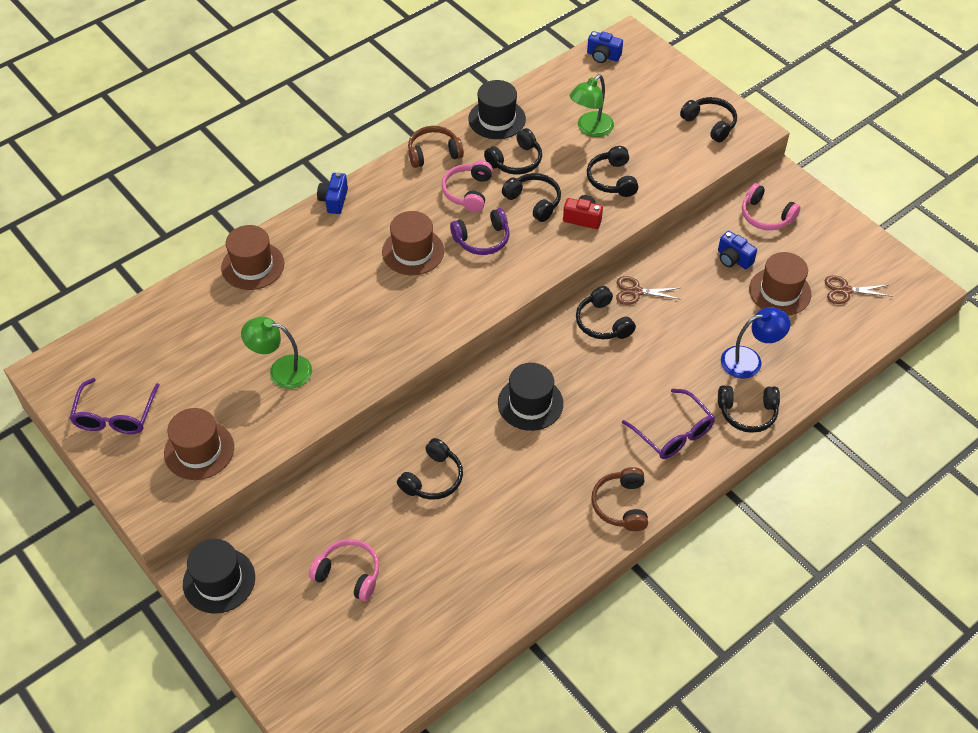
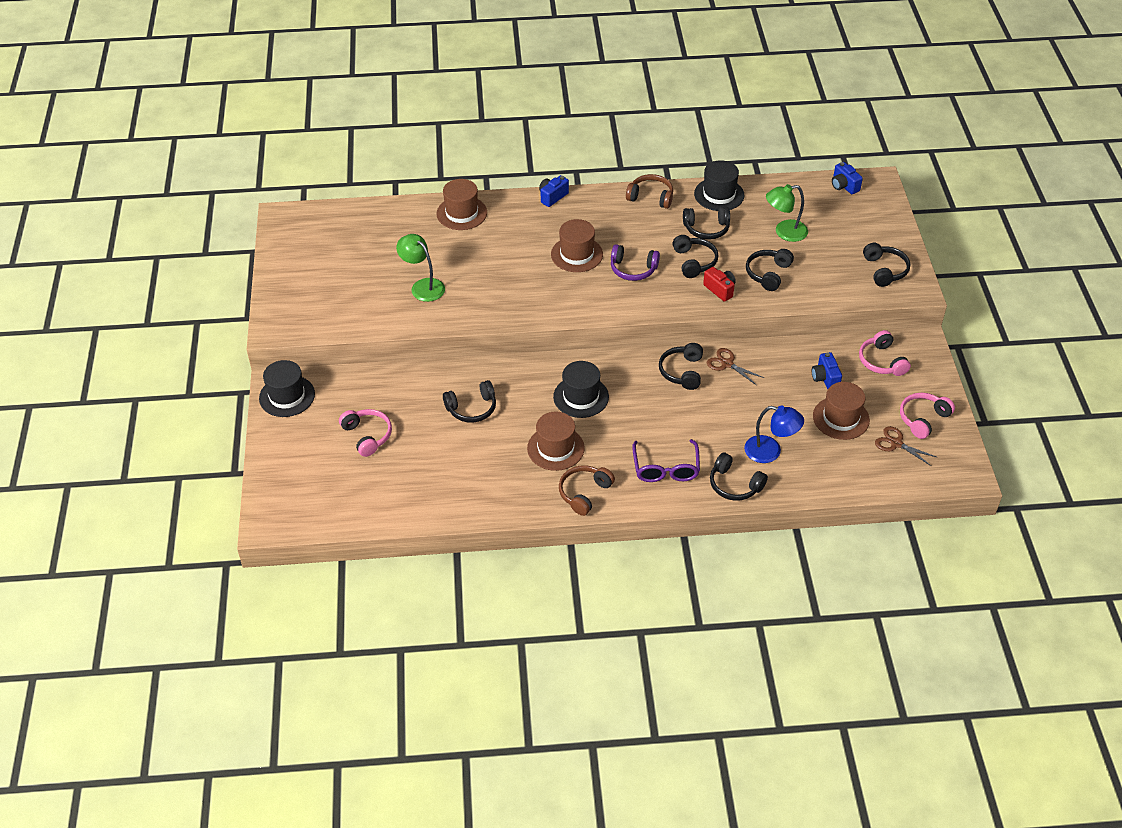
camera: 35 degrees right, 5 degrees down
purple glasses [70,378,159,434] -> none
brown hat [164,408,234,480] -> brown hat moved to [527,411,585,471]
pink headphones [442,160,493,212] -> pink headphones moved to [900,393,955,439]

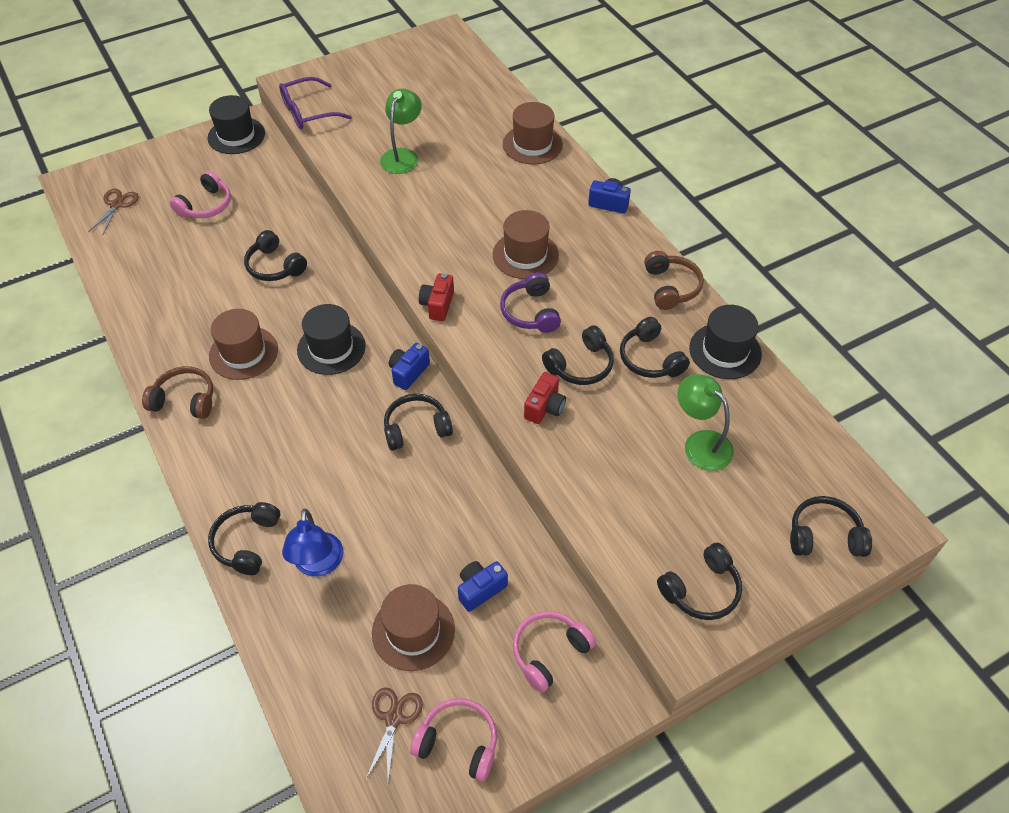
camera: 65 degrees right, 5 degrees up
purple glasses [632,439,700,482] -> purple glasses moved to [279,77,352,129]
brown scissors [707,348,764,385] -> brown scissors moved to [88,189,139,234]
black headphones [746,249,794,291] -> black headphones moved to [790,496,872,557]
blue camera [832,162,863,194] -> blue camera moved to [389,343,430,390]
none -> red camera [419,273,454,321]

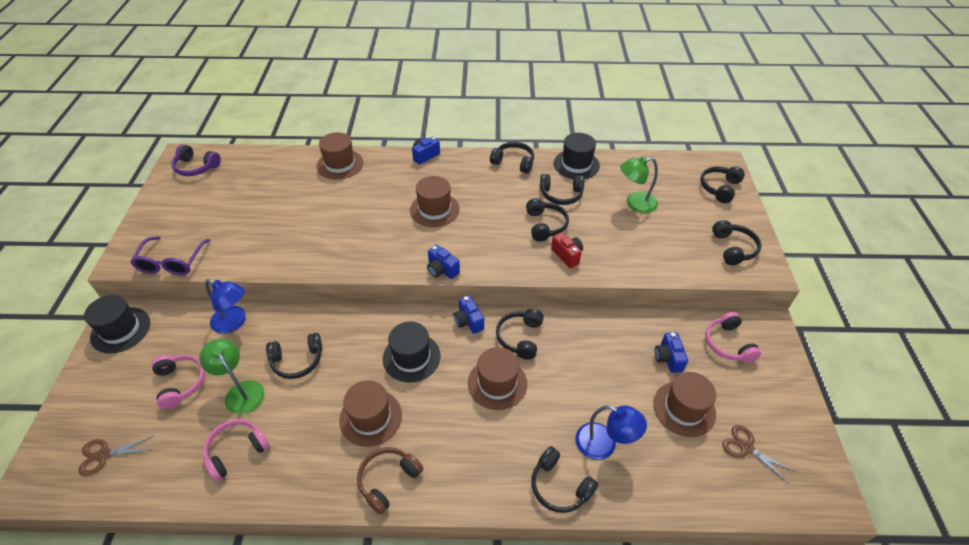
camera: 60 degrees left, 5 degrees down
brown scissors [88,189,139,234] -> brown scissors turned 60 degrees counterclockwise [78,436,154,476]
green lamp [380,89,422,174] -> green lamp moved to [199,339,264,414]
pink headphones [410,698,497,782] -> pink headphones moved to [203,419,270,481]
red camera [419,273,454,321] -> blue camera [427,245,460,279]
purple headphones [500,272,561,333] -> purple headphones moved to [171,144,221,176]
brown headphones [644,251,704,310] -> black headphones [490,142,534,174]
none -> blue lamp [205,279,246,334]
none -> brown hat [468,347,527,410]

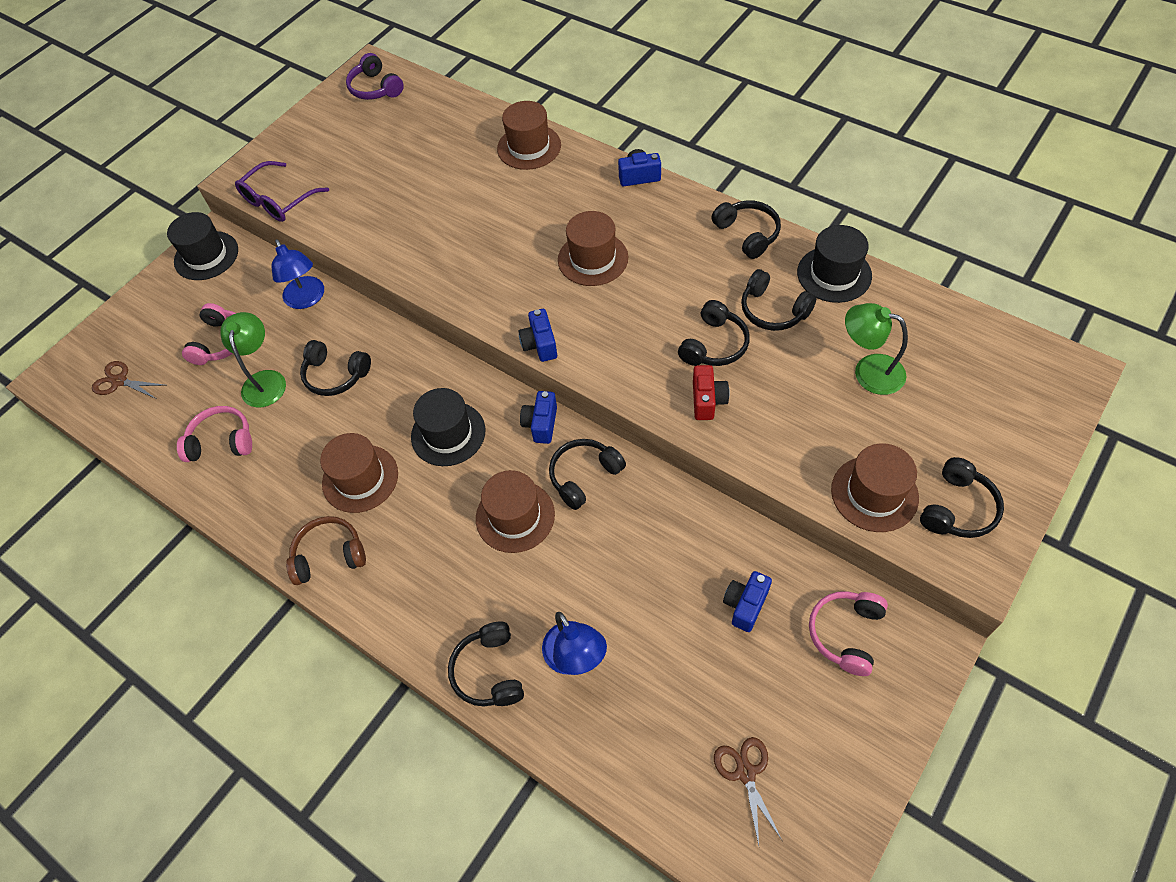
camera: 40 degrees right, 10 degrees up
brown hat [653,372,716,437] -> brown hat moved to [831,443,919,532]
black headphones [700,166,745,203] -> none

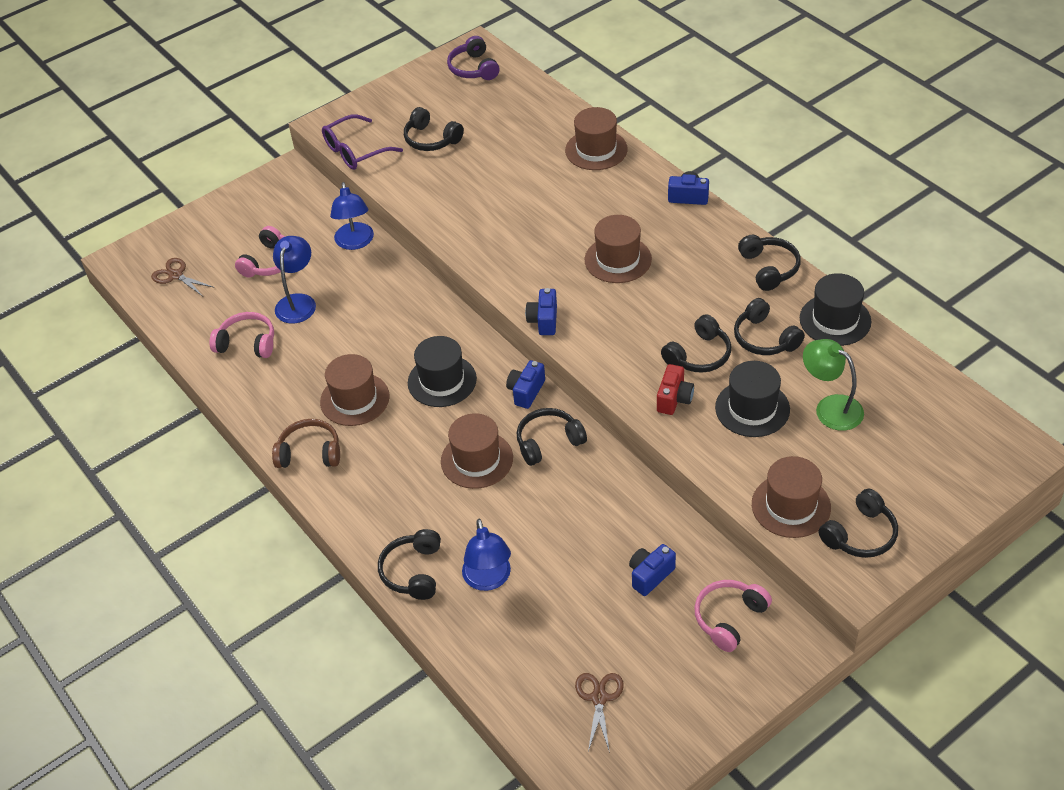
camera: 15 degrees right, 10 degrees down
black hat [167,212,238,280] -> black hat moved to [715,361,790,437]
green lamp [220,312,286,407] -> blue lamp [273,236,316,324]
black headphones [300,340,371,396] -> black headphones moved to [404,107,464,151]

